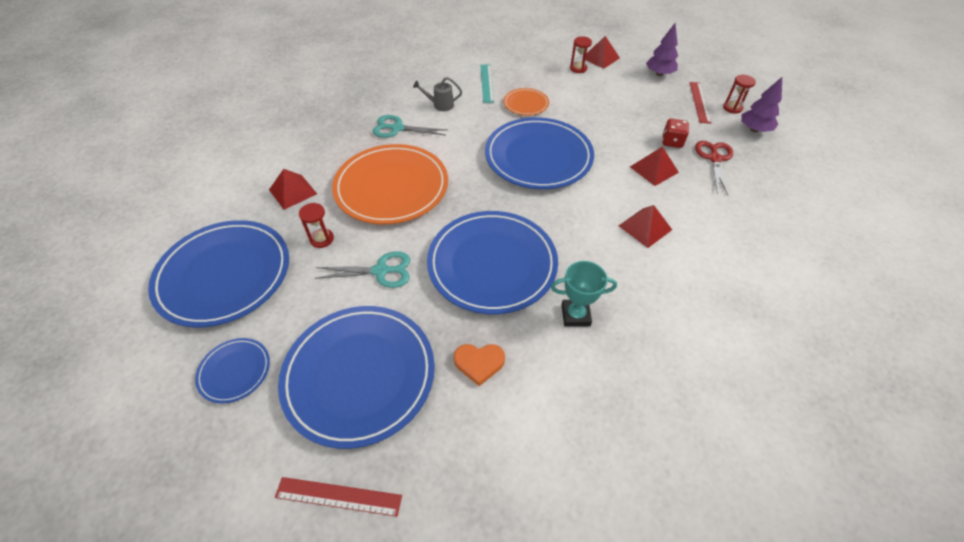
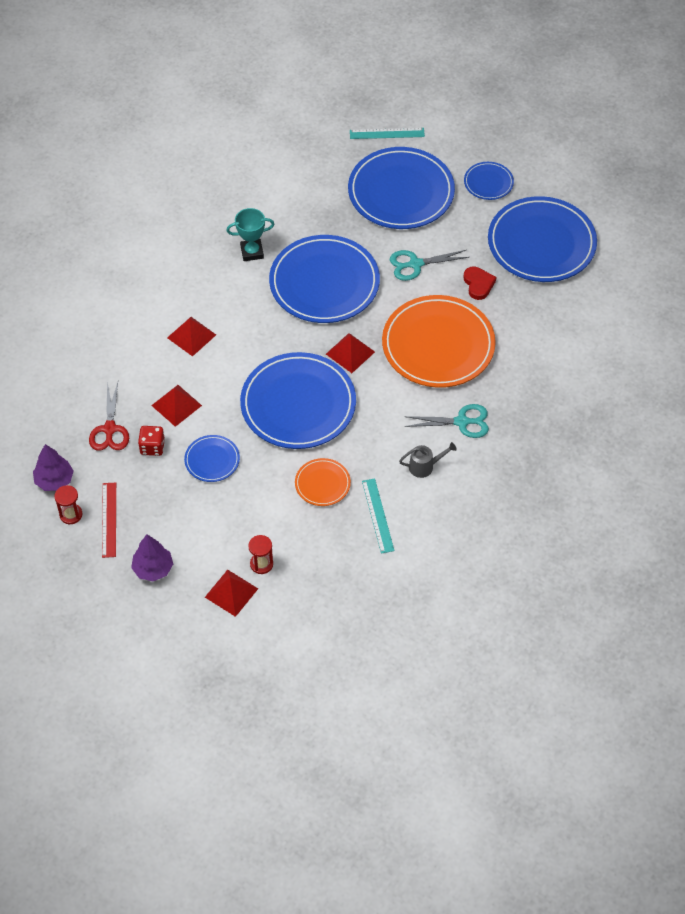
camera: 170 degrees right, 5 degrees up
red pyramid [269,169,317,210] -> red pyramid moved to [326,333,375,373]
red ruler [275,477,402,517] -> turquoise ruler [350,128,425,139]
red hourglass [299,203,334,248] -> red heart [464,267,496,300]
orange heart [454,344,505,386] -> none
none -> blue plate [184,435,240,482]

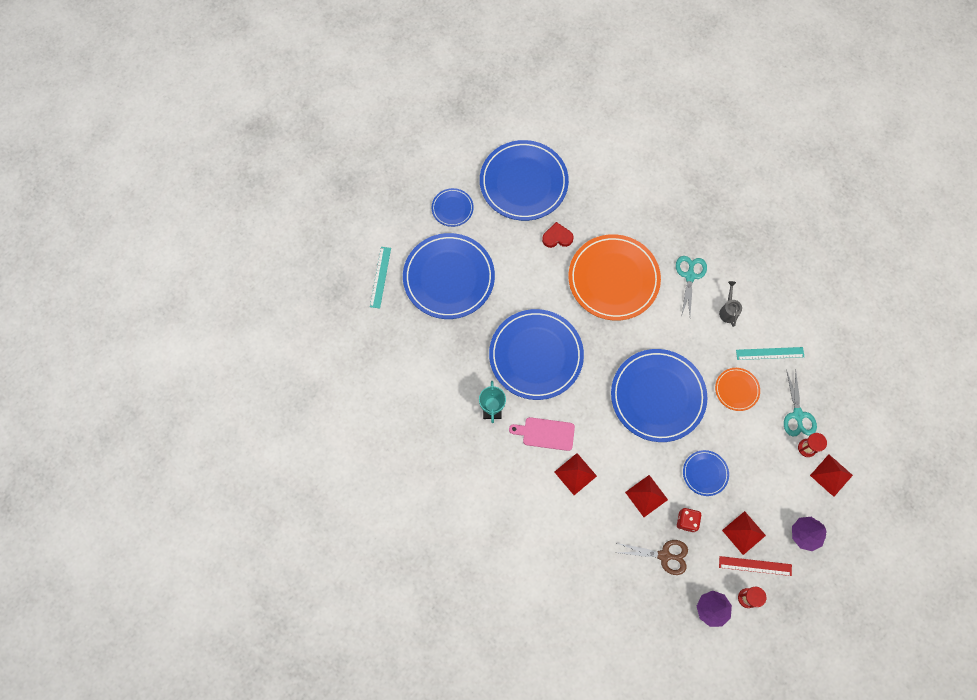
camera: 80 degrees left, 15 degrees up
red scissors [89,382,129,451] -> brown scissors [616,540,688,575]
red pyramid [326,333,375,373] -> red pyramid moved to [722,511,766,555]
turquoise scissors [390,250,469,281] -> turquoise scissors moved to [784,370,817,436]
none -> pink cutting board [509,417,575,451]

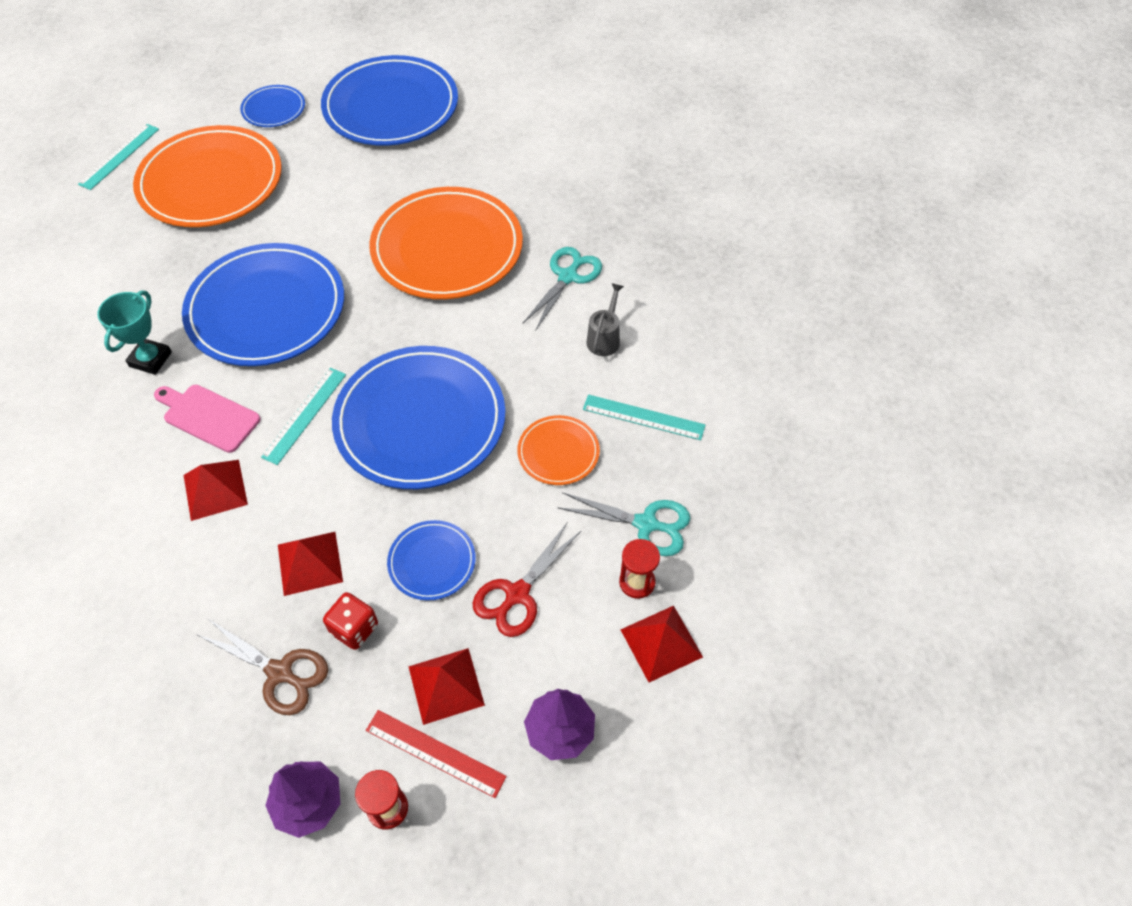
camera: 20 degrees right, 15 degrees down
blue plate [403,233,495,319] -> orange plate [133,125,282,227]
red heart [542,222,574,248] -> none
turquoise scissors [784,370,817,436] -> turquoise scissors turned 90 degrees counterclockwise [557,492,690,556]
none -> turquoise ruler [261,368,346,465]
none -> red scissors [473,522,581,637]

